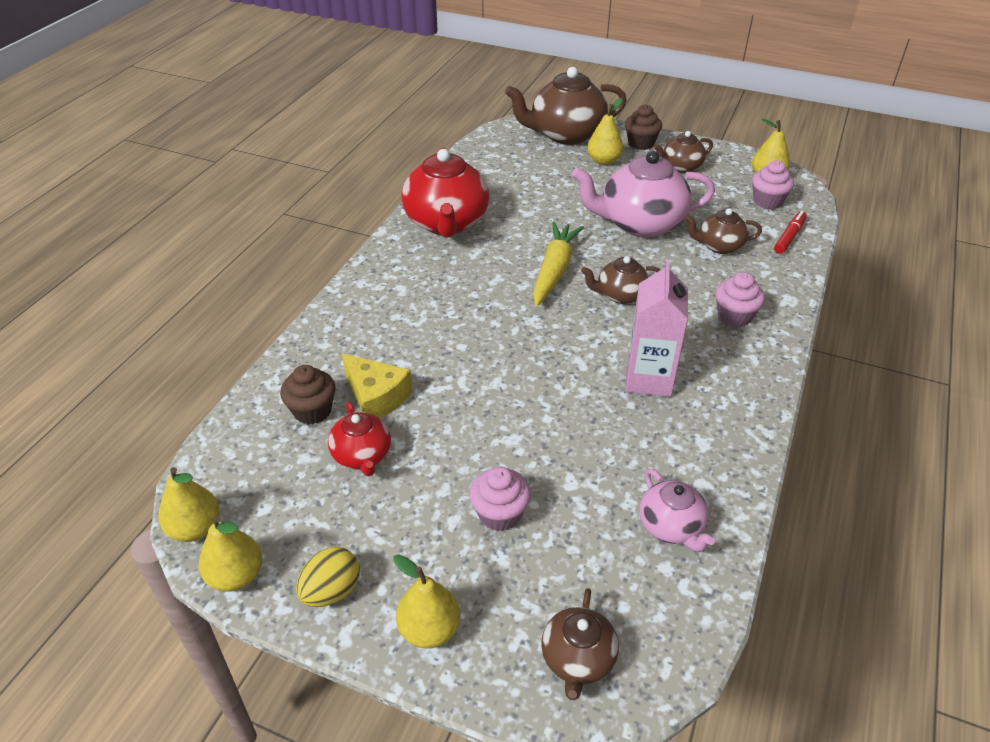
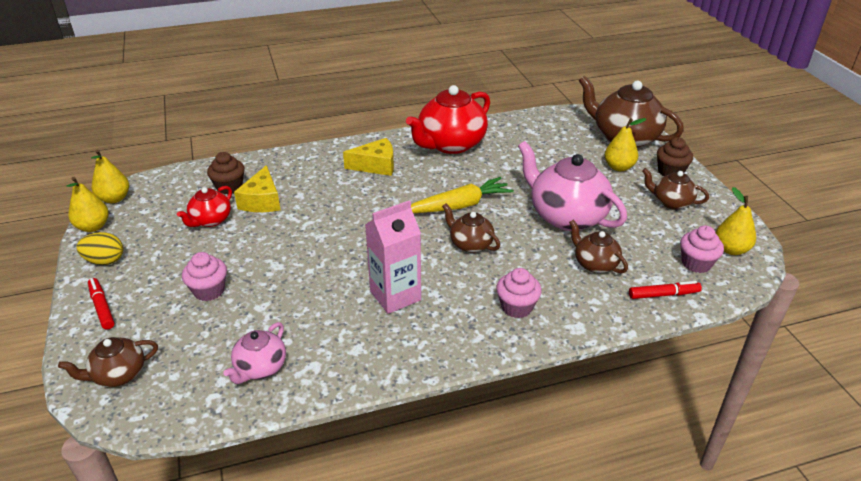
camera: 50 degrees right, 5 degrees down
yellow pear [394,555,460,648] -> red marker [88,278,115,330]
none -> yellow cheese [343,138,394,176]

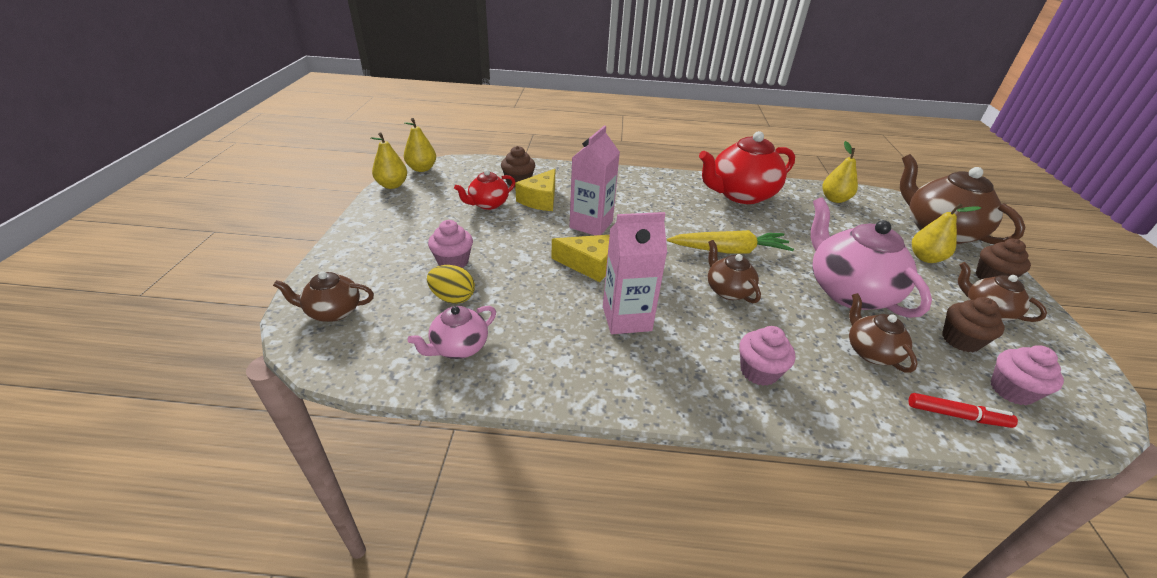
camera: 20 degrees right, 0 degrees up
yellow egg [76,232,123,265] -> yellow egg moved to [427,265,475,304]
red marker [88,278,115,330] -> none
yellow cheese [343,138,394,176] -> yellow cheese moved to [552,235,610,282]
yellow pear [716,187,756,255] -> yellow pear moved to [822,141,858,203]
none -> pink carton [570,126,620,236]
none -> brown cupcake [942,297,1005,352]

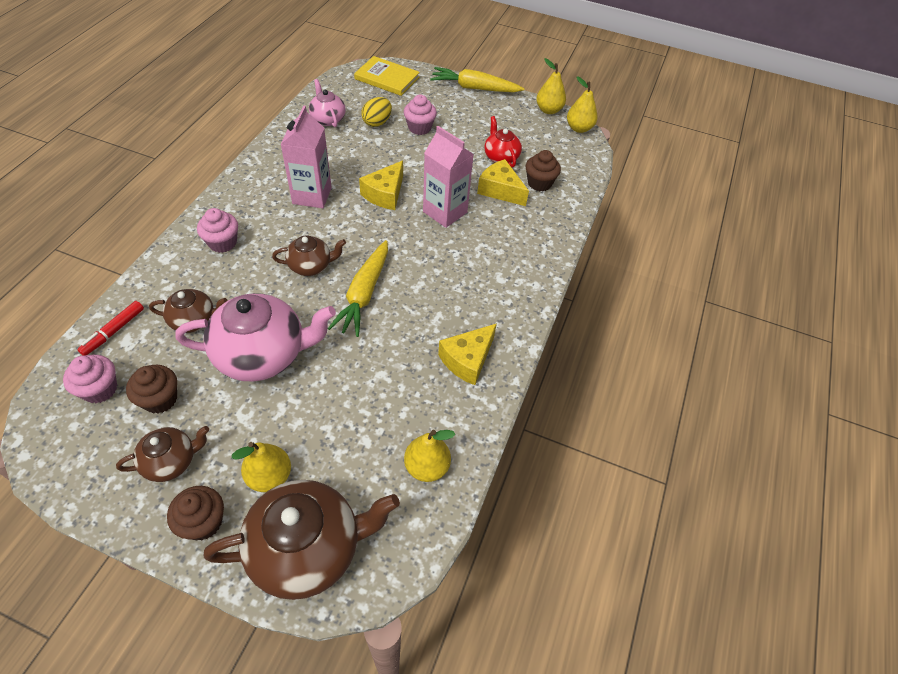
camera: 105 degrees right, 15 degrees up
brown teapot [273,271,374,322] -> yellow book [354,56,420,96]
red teapot [699,131,795,204] -> yellow cheese [438,323,497,385]
none -> yellow carrot [430,67,525,92]

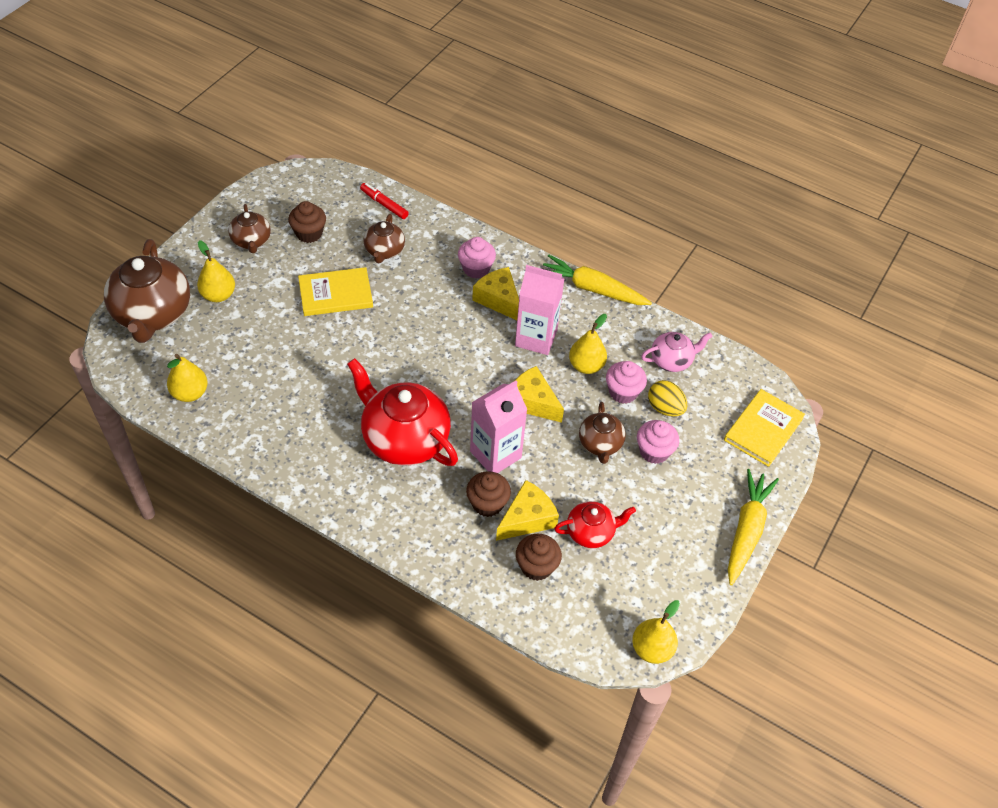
camera: 100 degrees right, 0 degrees up
pink cupcake [63,355,117,403] -> pink cupcake moved to [606,361,647,404]
brown cupcake [167,486,224,540] -> brown cupcake moved to [466,471,511,517]
pink teapot [175,293,336,381] -> yellow book [298,267,373,316]
brown teapot [272,236,346,276] -> brown teapot moved to [579,402,626,464]
yellow carrot [328,240,388,337] -> yellow carrot moved to [543,255,652,305]
yellow cheese [438,323,497,385] -> yellow cheese moved to [472,267,519,320]
yellow pear [536,58,566,114] -> yellow pear moved to [569,314,607,374]
none -> red teapot [347,358,458,466]

